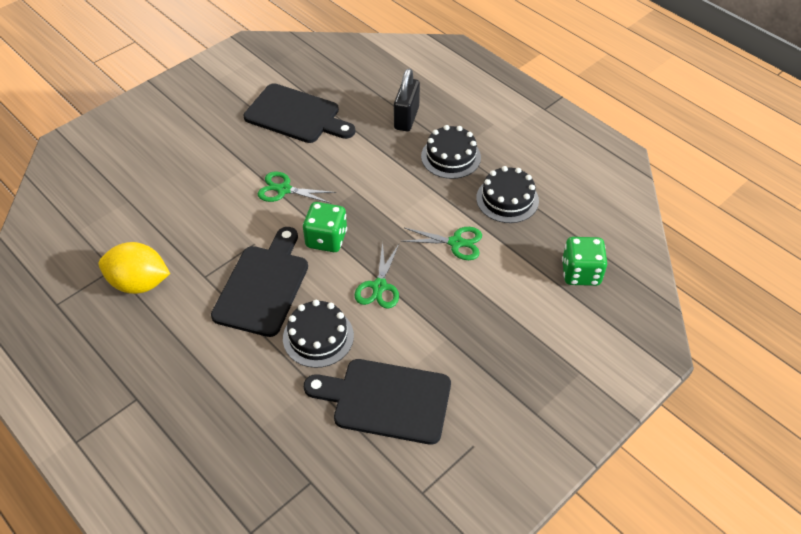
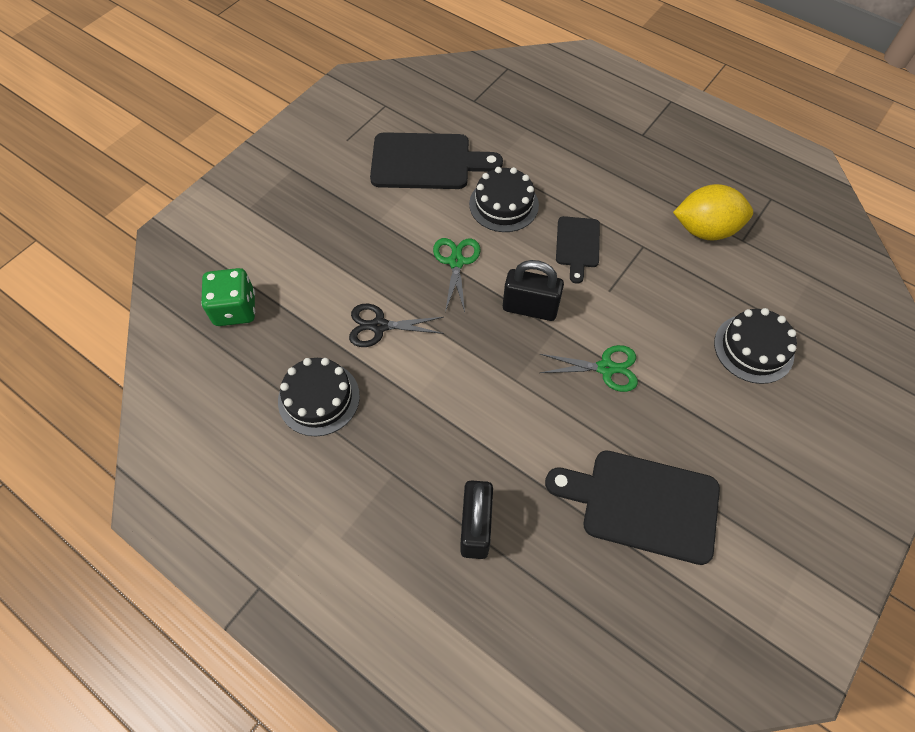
camera: 170 degrees right, 10 degrees up
black cutting board [211,227,308,337] -> black cutting board [556,216,600,284], size x0.57
green dice [303,202,347,252] -> black padlock [503,260,564,321]
green scissors [401,227,482,260] -> black scissors [349,304,444,347]
black cake [421,125,481,179] -> black cake moved to [714,308,797,384]

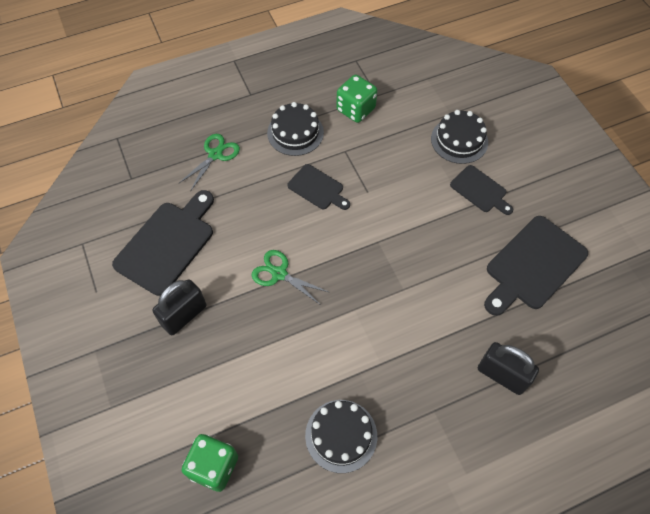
camera: 60 degrees left, 0 degrees up
black scissors [349,304,444,347] -> none
black cake [469,167,539,232] -> black cake moved to [267,102,324,156]
black padlock [503,260,564,321] -> black padlock moved to [152,279,206,335]
green scissors [540,345,638,392] -> green scissors moved to [178,134,240,192]
yellow lemon [673,184,753,241] -> green dice [336,75,377,123]
none -> black cutting board [450,165,513,215]

